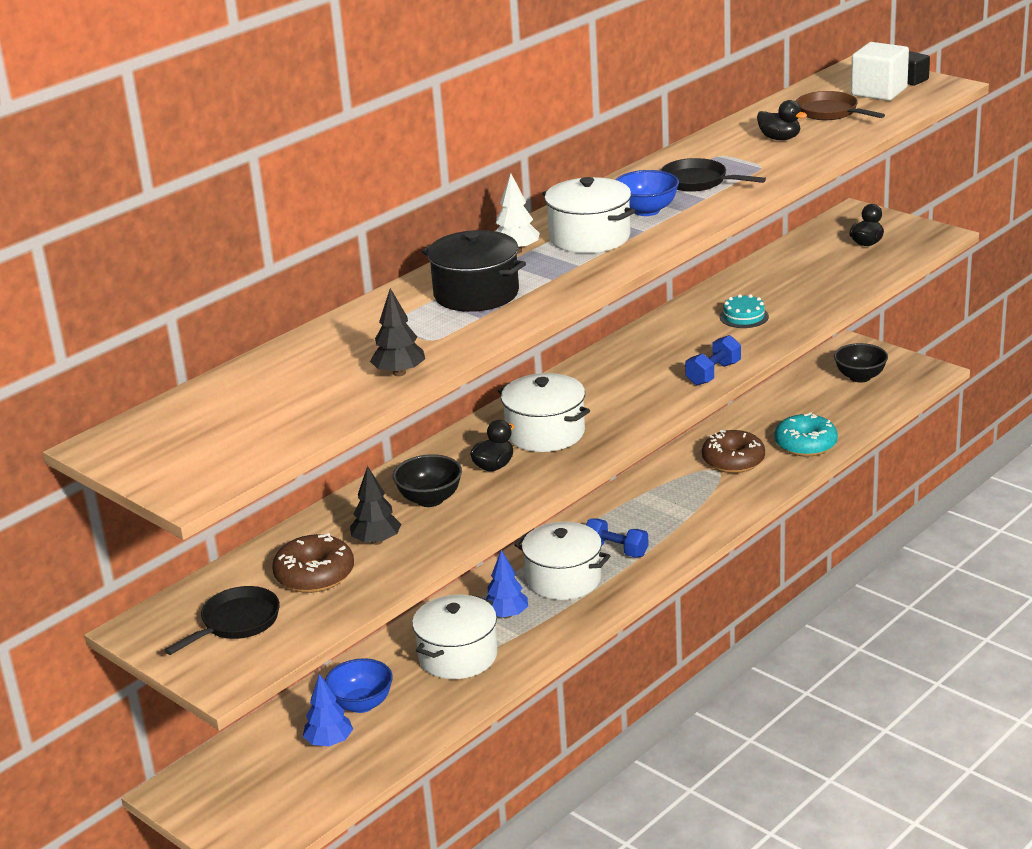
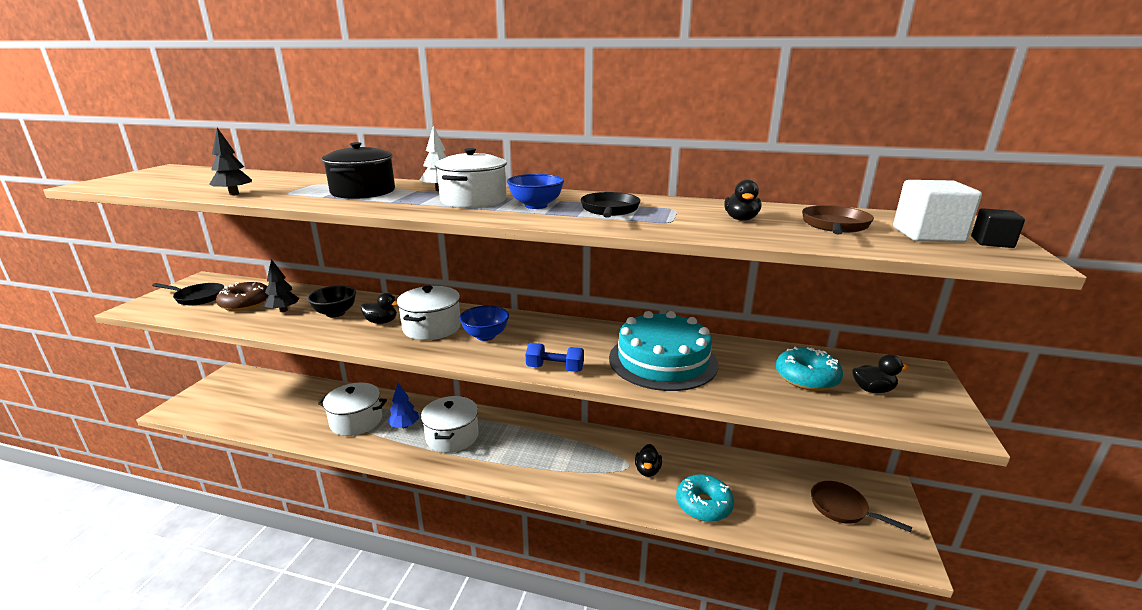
camera: 60 degrees right, 5 degrees down
blue tree [303,674,353,746] -> none
blue bowl [325,658,393,713] -> blue bowl moved to [459,305,509,341]
blue dumbbell [586,518,649,558] -> none
brown donut [702,430,765,473] -> black duck [635,444,662,477]
turquoise cake [720,294,769,328] -> turquoise cake [609,311,718,391], size x2.48
black bowl [834,343,888,383] -> brown pan [811,481,912,532]
none -> turquoise donut [776,347,843,391]

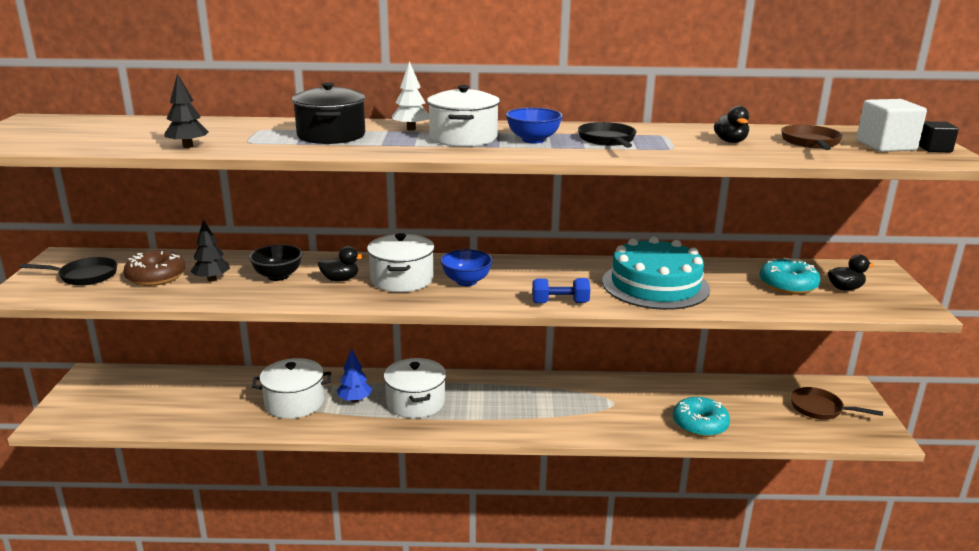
camera: 15 degrees left, 0 degrees up
black duck [635,444,662,477] -> none

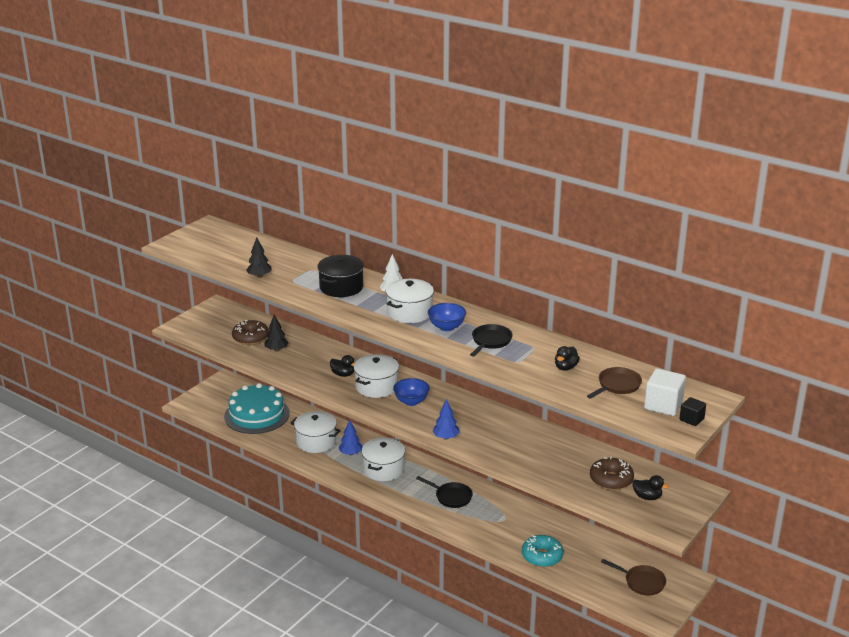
camera: 35 degrees right, 5 degrees up
black pan [20,257,117,286] -> black pan moved to [416,476,473,508]
black bowl [249,244,303,281] -> none
blue dumbbell [532,278,590,303] -> blue tree [432,399,460,440]
turquoise cake [602,237,710,310] -> turquoise cake moved to [224,383,290,434]
turquoise donut [759,257,821,295] -> brown donut [590,457,634,490]
brown pan [791,387,883,420] -> brown pan turned 150 degrees clockwise [601,559,666,596]

